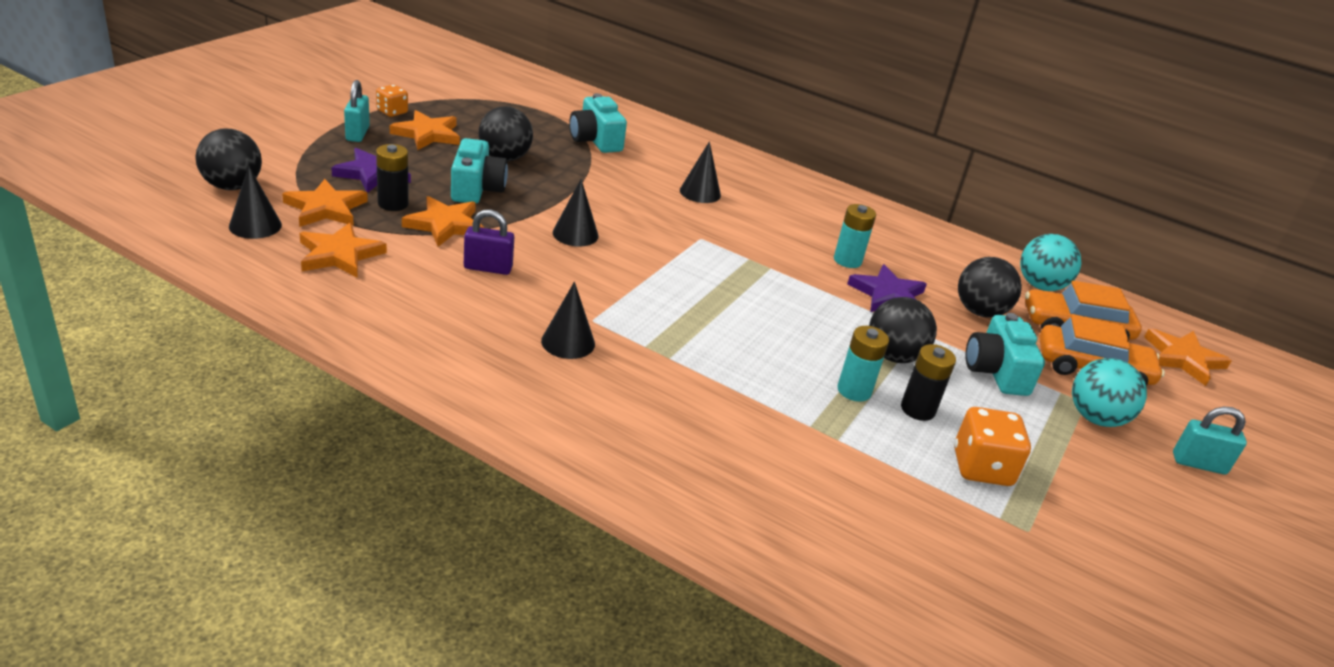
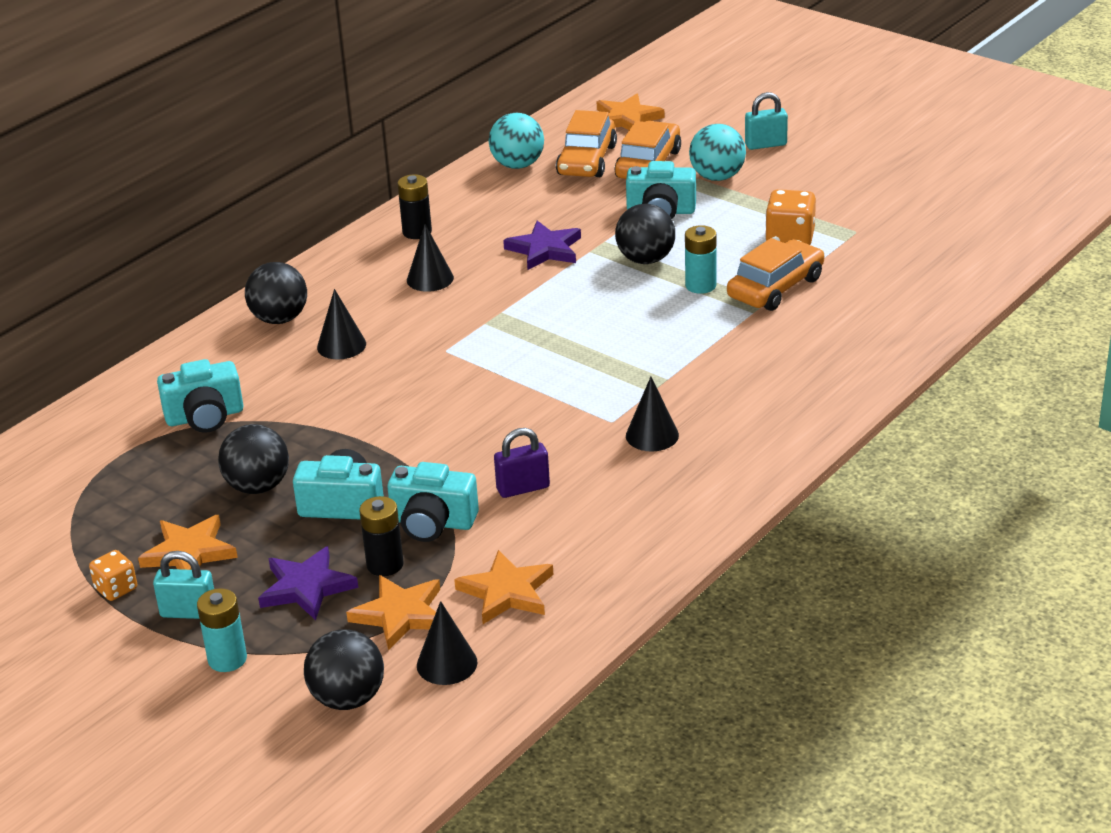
camera: 75 degrees left, 0 degrees up
orange star [402,196,484,247] -> turquoise camera [387,462,479,542]
purple padlock [464,209,514,275] -> purple padlock turned 60 degrees clockwise [494,428,550,498]
black cone [552,179,599,247] -> black cone moved to [407,224,454,292]
turquoise battery [834,204,876,268] -> turquoise battery moved to [197,588,247,672]
black battery [901,344,956,421] -> black battery moved to [397,174,432,239]
black ball [958,257,1022,318] -> black ball moved to [245,262,307,324]
turquoise padlock [1173,407,1247,475] -> turquoise padlock turned 60 degrees clockwise [745,92,788,150]
none -> orange car [727,238,824,311]

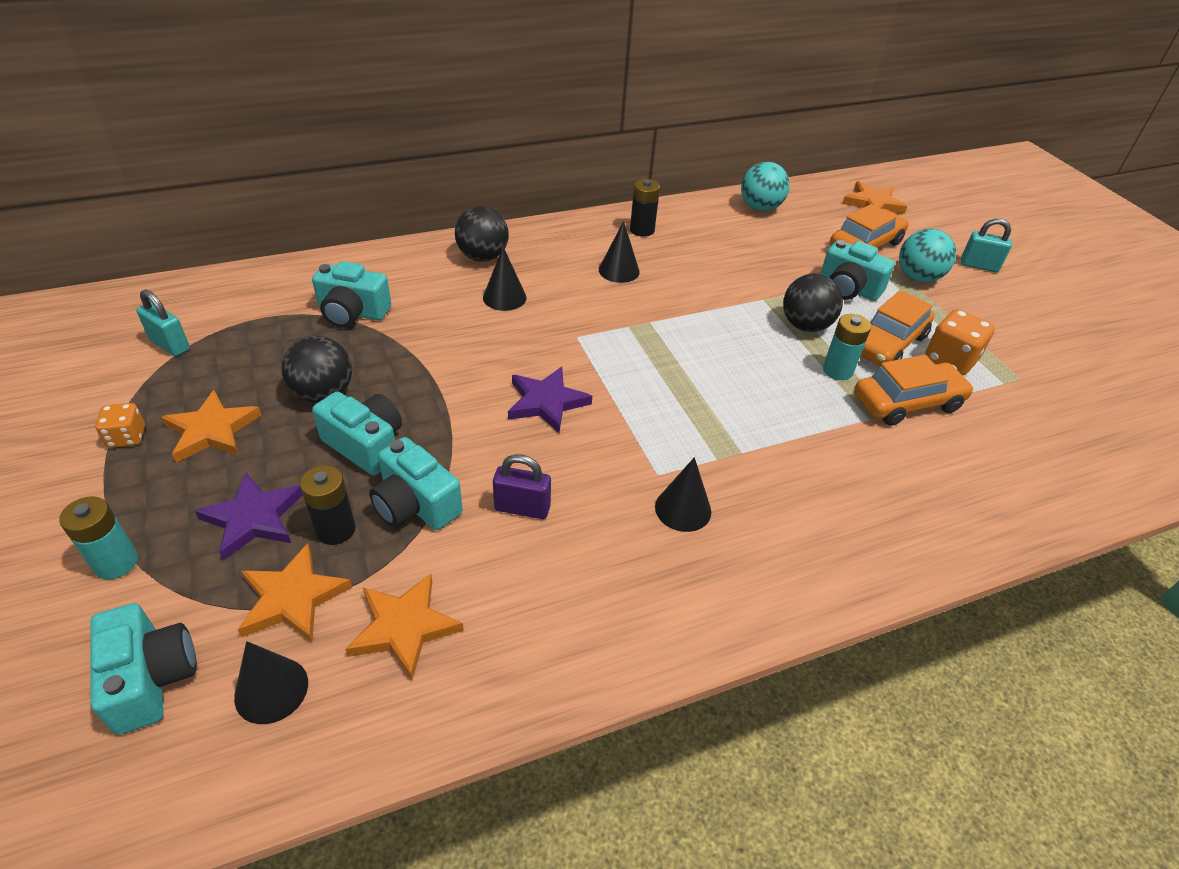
camera: 25 degrees right, 10 degrees up
turquoise padlock [153,551,214,619] -> turquoise padlock moved to [136,290,190,356]
black ball [304,629,384,710] -> turquoise camera [90,603,197,735]
purple star [503,221,581,270] -> purple star moved to [508,367,592,433]
orange car [556,110,617,177] -> orange car moved to [861,290,934,366]

